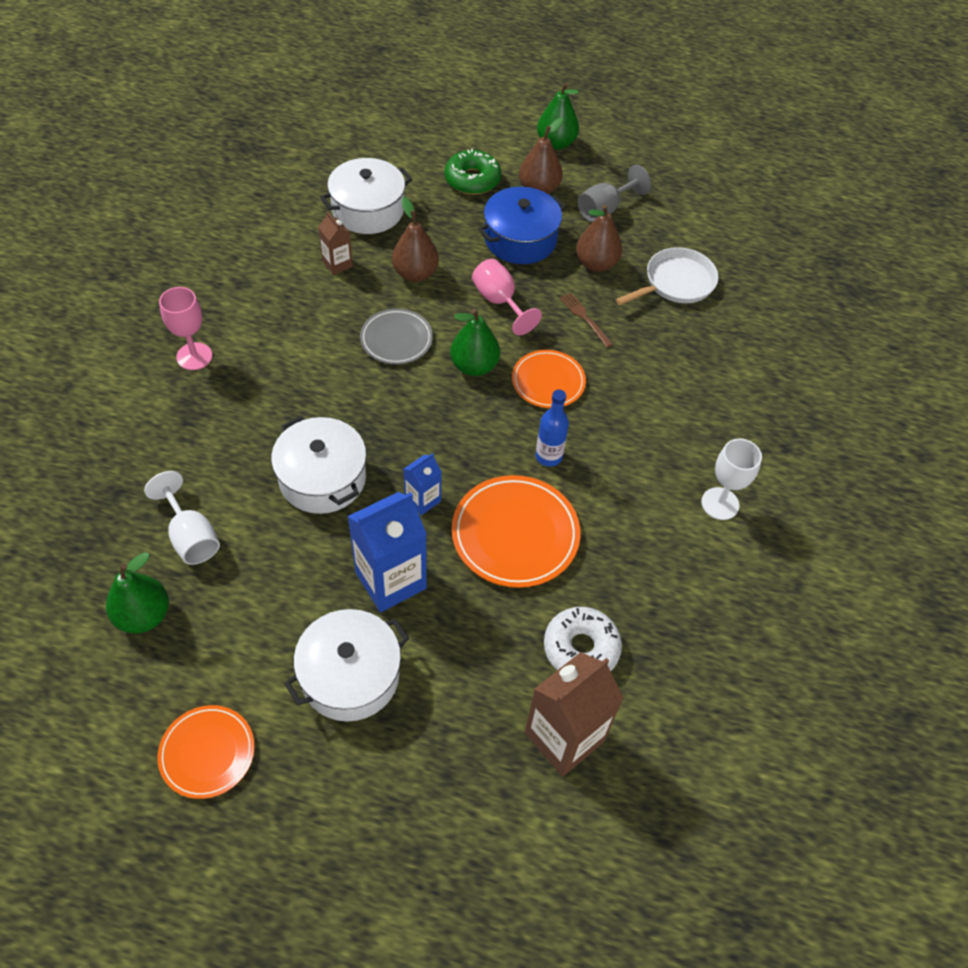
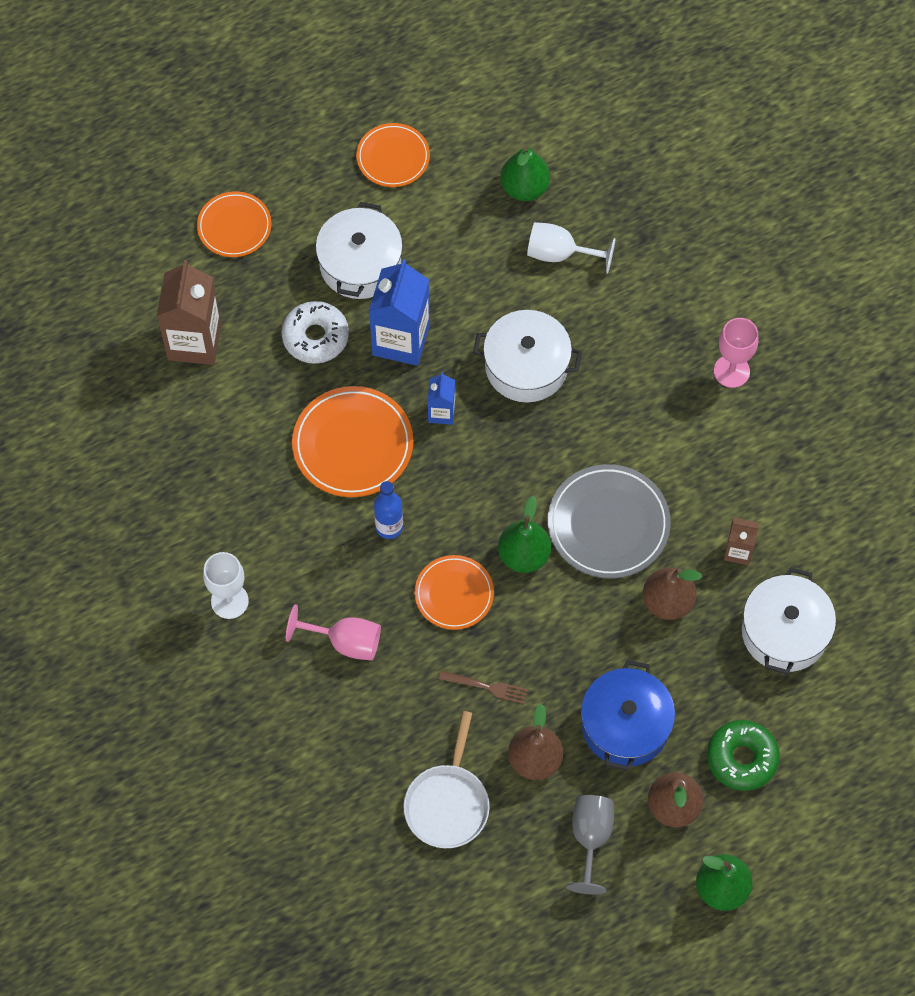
camera: 140 degrees right, 10 degrees up
grey plate [360,309,433,364] -> grey plate [548,464,671,578], size x1.56
pink goblet [472,259,542,335] -> pink goblet moved to [286,604,381,661]
white donut [544,607,622,671] -> white donut moved to [281,301,349,364]
none -> orange plate [197,191,272,257]

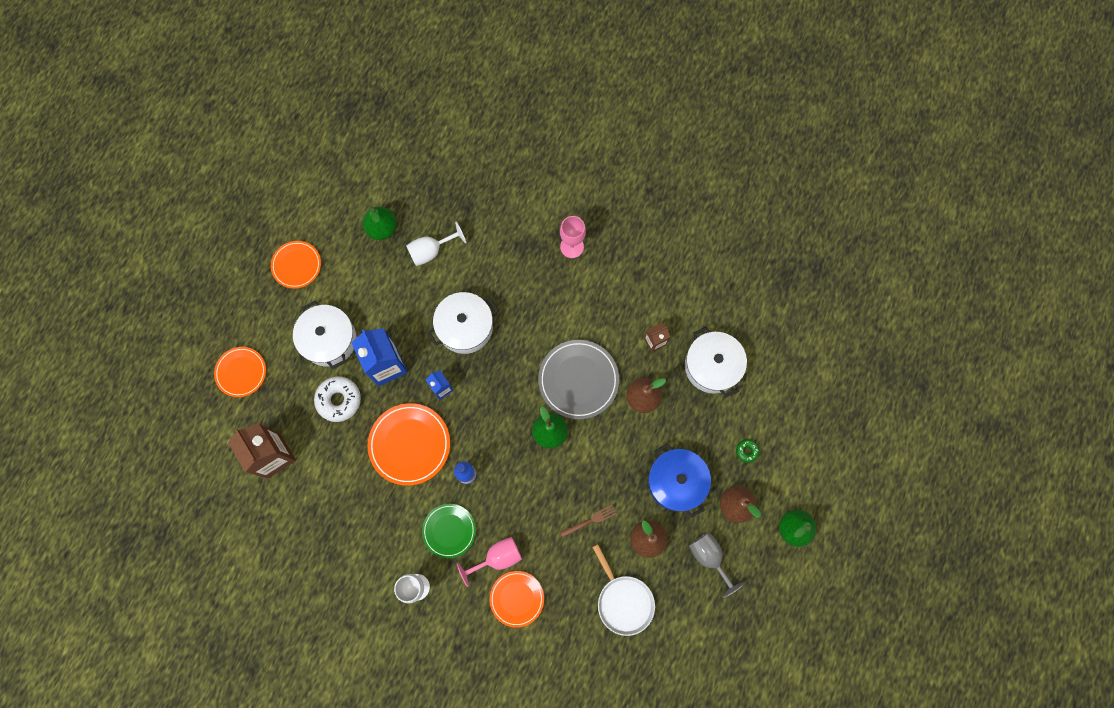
camera: 40 degrees left, 10 degrees up
orange plate [414,555,494,630] -> orange plate moved to [490,571,544,628]
green donut [707,720,780,791] -> green donut [736,439,760,463], size x0.50
none -> green plate [422,504,476,558]

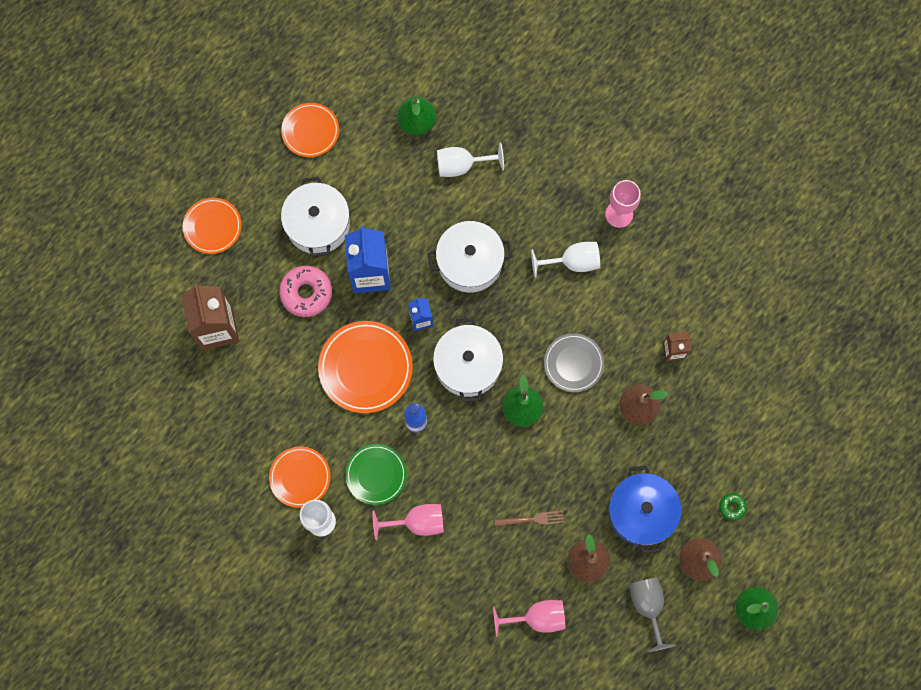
camera: 20 degrees right, 0 degrees up
white donut [314,376,361,422] -> pink donut [279,266,332,317]
orange plate [490,571,544,628] -> orange plate moved to [269,447,331,508]
grey plate [538,340,619,419] -> grey plate [544,333,604,392], size x0.64
white pan [592,544,655,636] -> pink goblet [493,600,566,637]
white pot [685,327,747,397] -> white pot moved to [433,318,503,402]
none -> white goblet [531,242,600,278]

